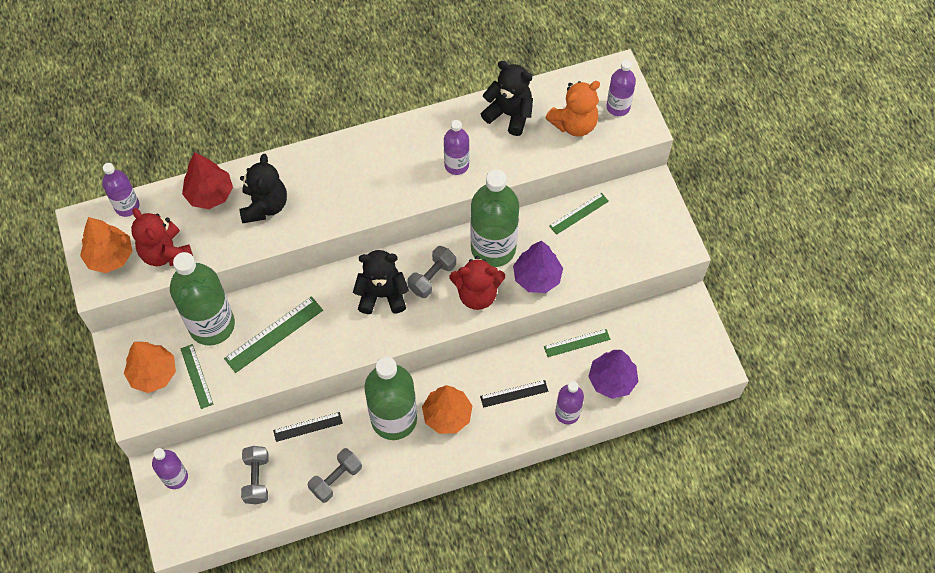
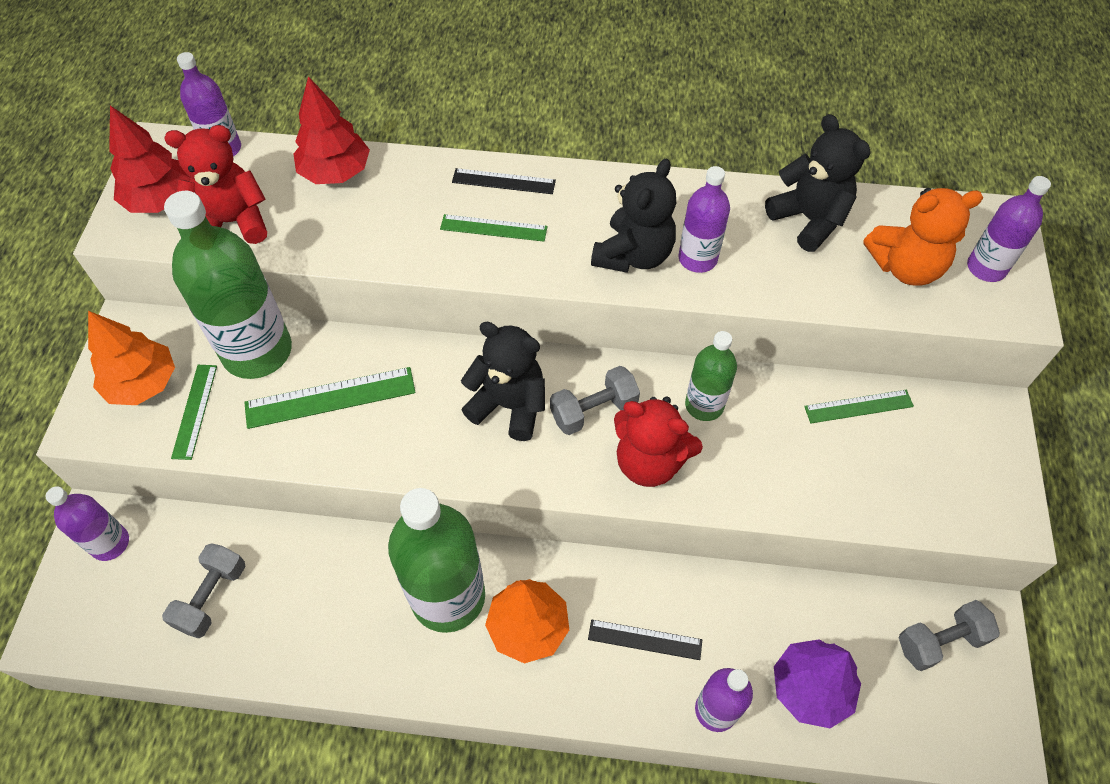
camera: 25 degrees right, 5 degrees down
orange tree [80,217,133,273] -> red tree [109,105,190,213]
red teddy bear [131,208,193,266] -> red teddy bear turned 90 degrees clockwise [165,125,267,244]
black teddy bear [239,154,287,223] -> black teddy bear moved to [591,159,676,273]
black ruler [273,412,343,442] -> black ruler moved to [452,168,556,194]
grey dumbbell [308,448,362,503] -> grey dumbbell moved to [899,600,1000,671]
green bottle [471,170,519,267] -> green bottle [685,331,737,421], size x0.54
purple tree [513,241,563,293] -> none
green ruler [544,329,610,357] -> green ruler moved to [440,214,548,242]

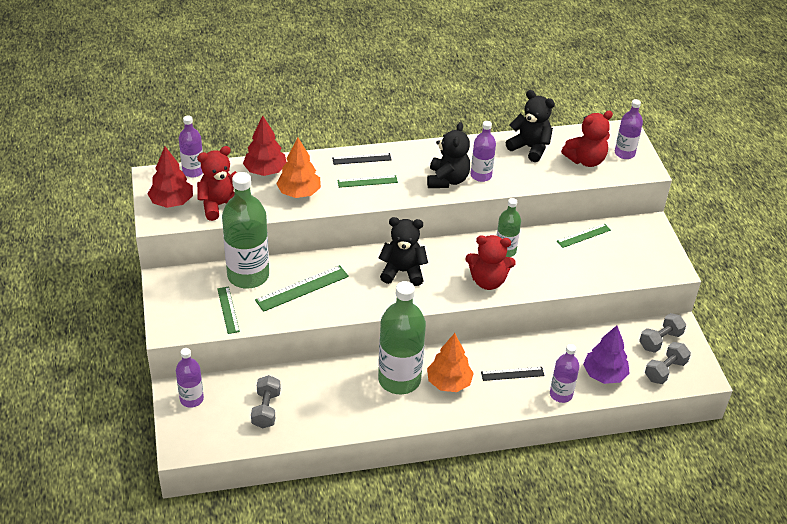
camera: 20 degrees left, 15 degrees down
orange tree [88,311,175,405] -> orange tree moved to [276,138,321,198]
grey dumbbell [550,366,640,435] -> grey dumbbell moved to [645,342,691,384]
orange teddy bear [863,188,983,286] -> red teddy bear [561,111,613,167]

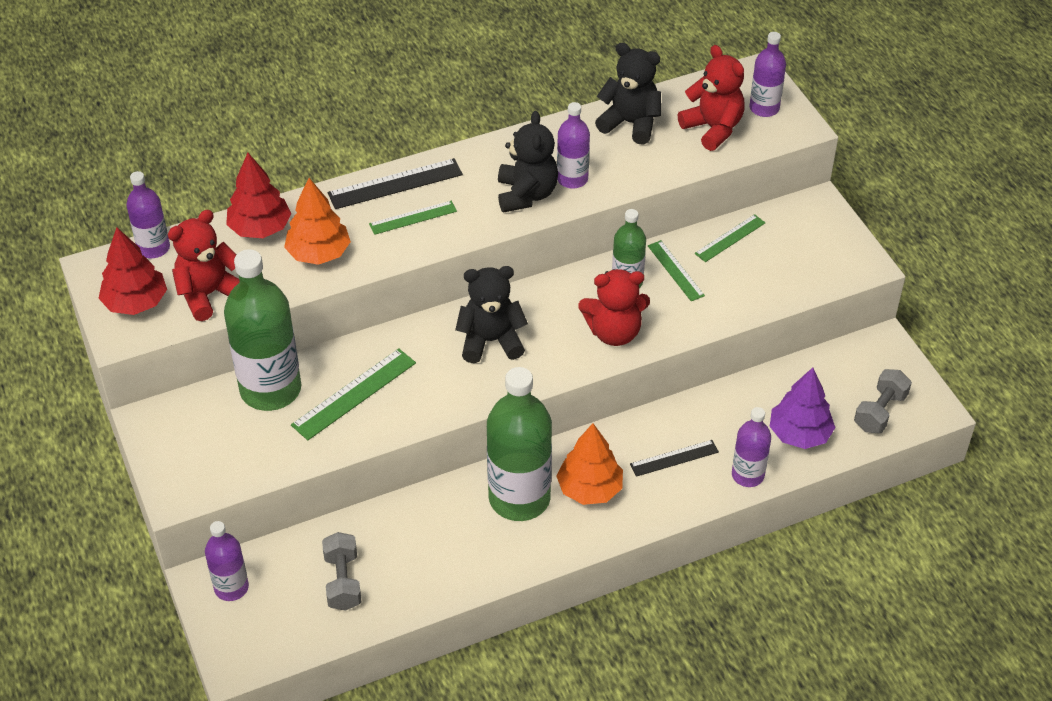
camera: 10 degrees left, 5 degrees up
green ruler [217,287,240,334] -> green ruler moved to [648,240,705,301]
black ruler [332,153,391,165] -> black ruler [328,158,463,209], size x1.56
red teddy bear [561,111,613,167] -> red teddy bear turned 90 degrees counterclockwise [678,45,745,151]
grey dumbbell [639,313,686,353] -> none

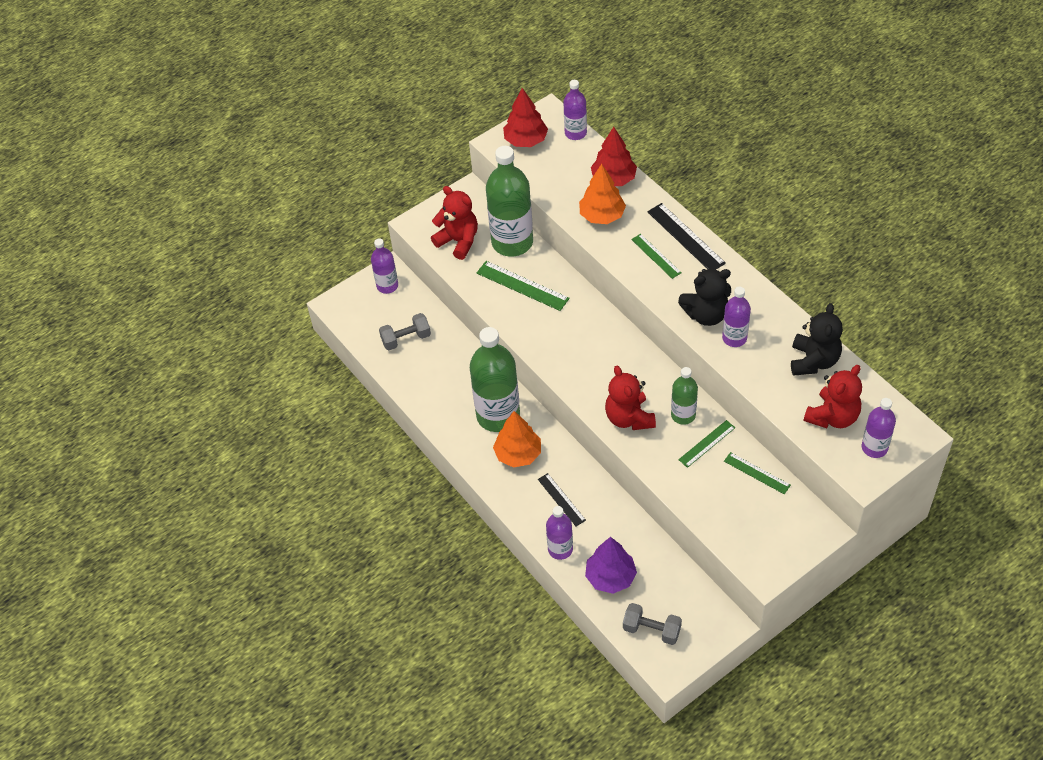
camera: 80 degrees right, 5 degrees up
red teddy bear [168,210,239,321] -> red teddy bear moved to [431,186,478,260]
black teddy bear [455,266,528,363] -> none

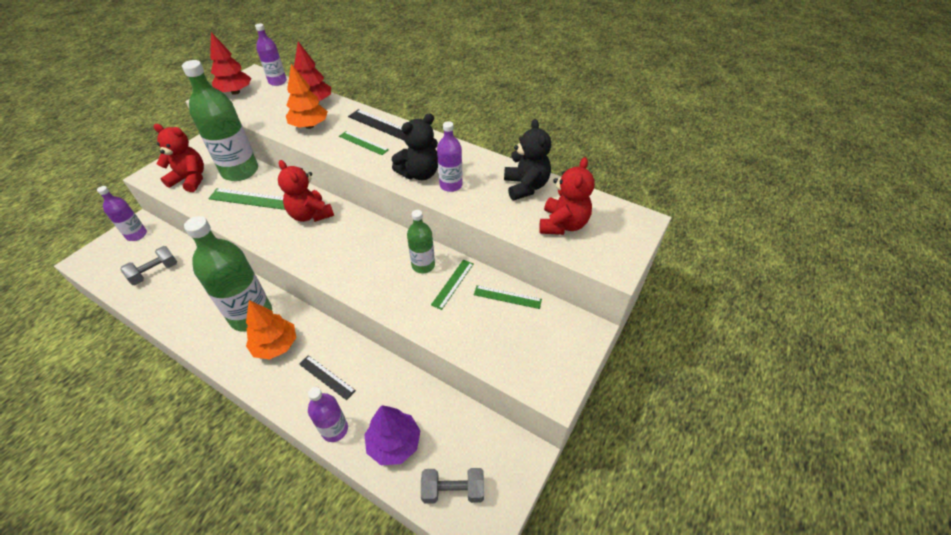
camera: 25 degrees left, 5 degrees down
red teddy bear [605,366,656,430] -> red teddy bear moved to [278,160,334,222]
purple bottle [862,398,896,458] -> none

